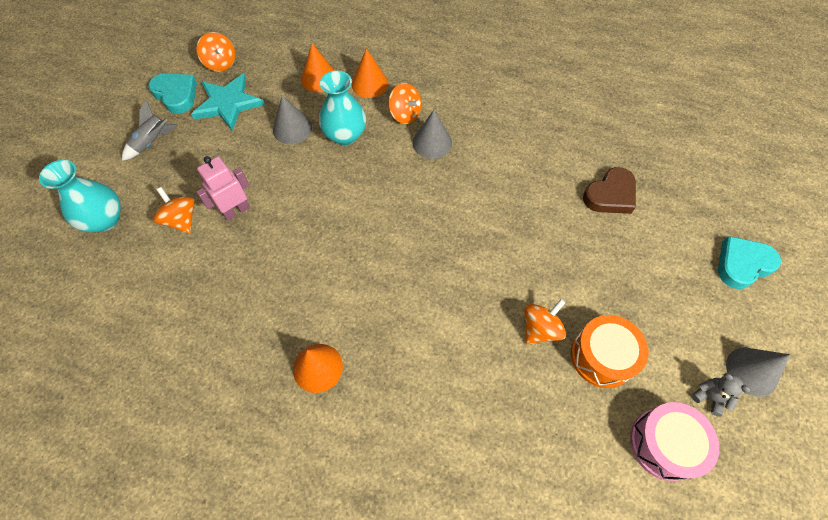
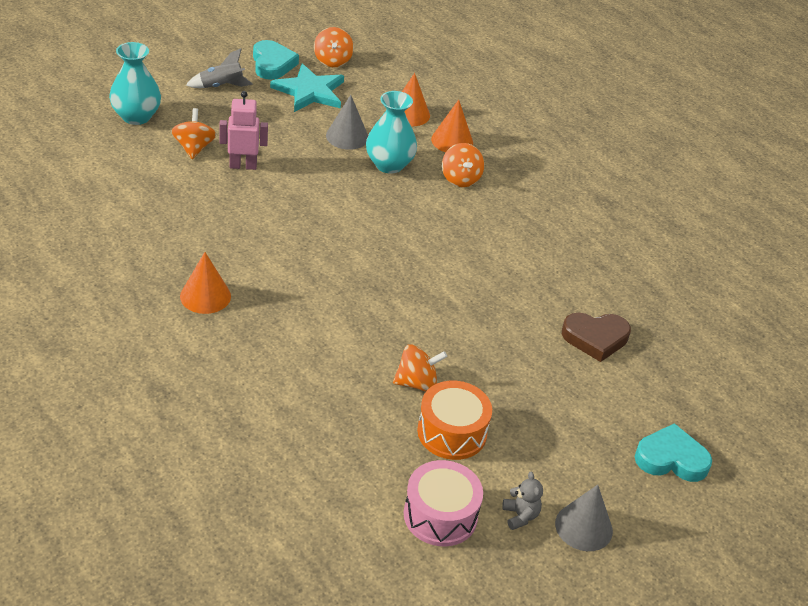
camera: 30 degrees right, 20 degrees down
grey cone [413,110,452,159] -> none

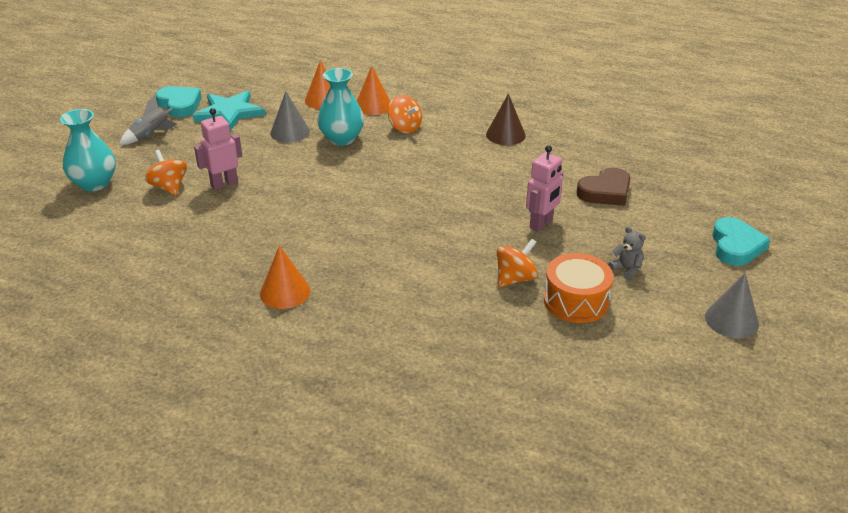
camera: 25 degrees left, 5 degrees down
orange spinning top [314,27,354,67] -> none
pink drum [404,460,483,546] -> none
grey teddy bear [502,471,543,530] -> grey teddy bear moved to [608,226,646,280]
turquoise heart [635,423,712,482] -> turquoise heart turned 120 degrees clockwise [712,217,770,266]
none -> brown cone [486,93,526,145]
none -> pink robot [526,145,563,232]

